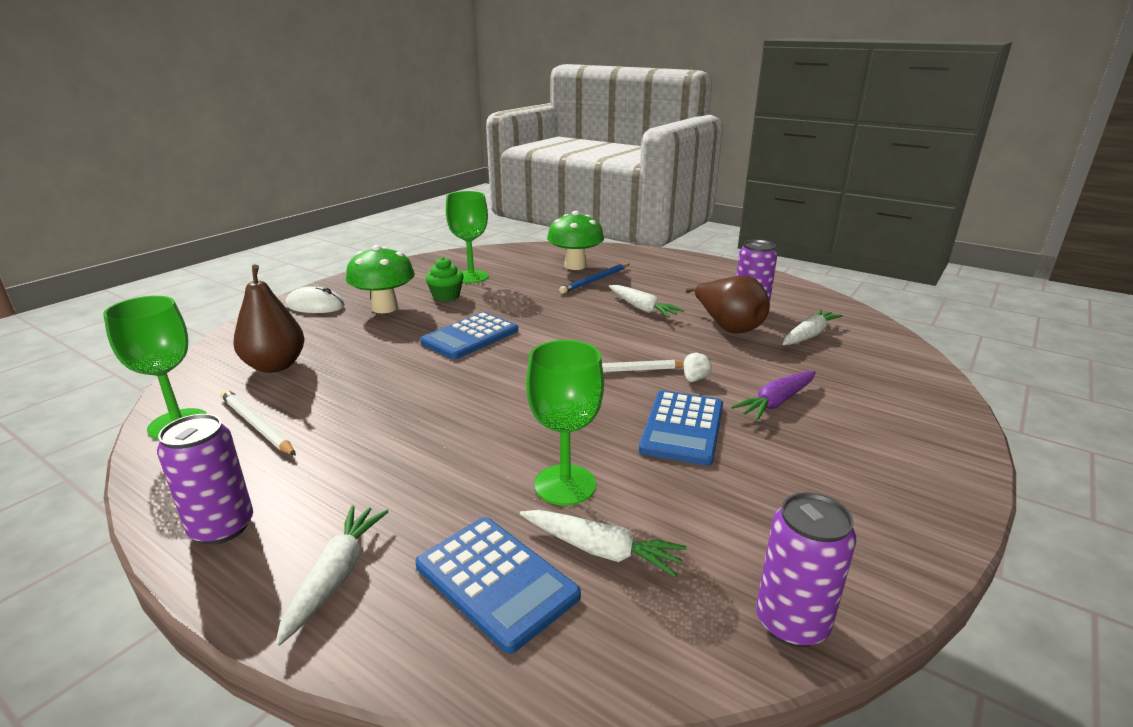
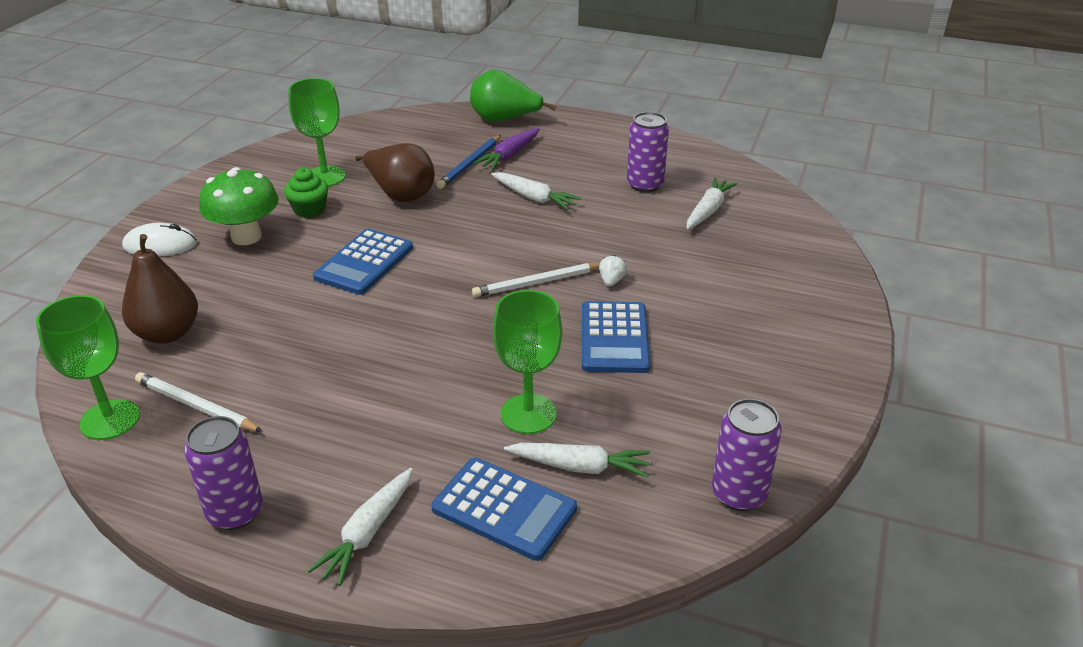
camera: 15 degrees left, 10 degrees up
white carrot [275,505,389,647] -> white carrot turned 150 degrees counterclockwise [308,468,413,586]
green mushroom [547,211,604,270] -> none
brown pear [686,276,770,333] -> brown pear moved to [355,143,435,202]
purple carrot [731,371,816,421] -> purple carrot moved to [474,128,539,170]
none -> green pear [470,69,556,122]

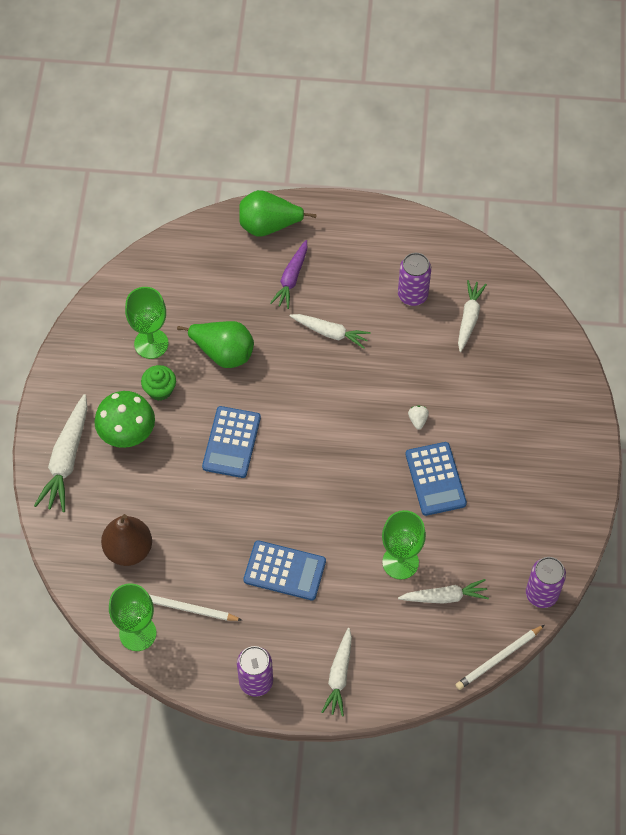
camera: 15 degrees left, 25 degrees up
white mouse [122,223,197,256] -> white carrot [34,394,88,512]
brown pear [355,143,435,202] -> green pear [177,321,254,368]
blue calculator [431,458,577,561] -> blue calculator moved to [243,540,326,601]
blue pencil [436,135,501,189] -> none
white pencil [472,263,600,297] -> white pencil moved to [455,625,545,690]

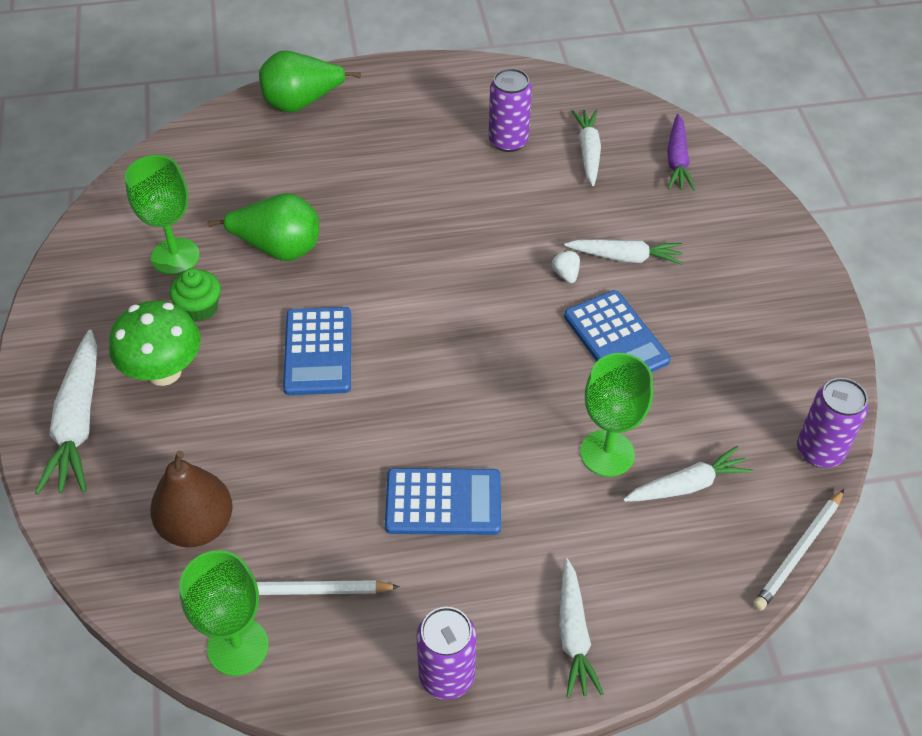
camera: 15 degrees left, 10 degrees down
purple carrot [270,240,308,309] -> purple carrot moved to [667,114,695,191]
white carrot [290,314,371,349] -> white carrot moved to [564,239,682,265]

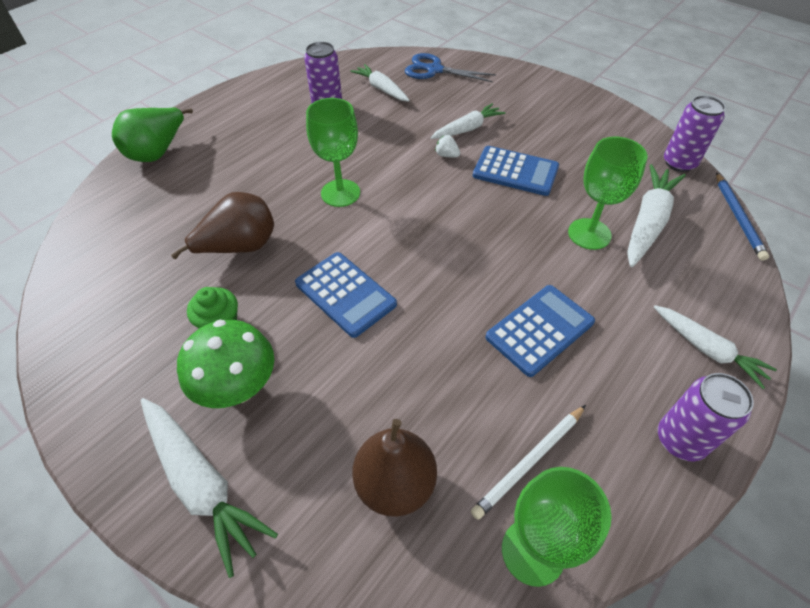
camera: 40 degrees left, 0 degrees up
green goblet [125,155,200,275] -> green goblet moved to [306,98,360,207]
green pear [207,193,319,261] -> brown pear [171,192,274,259]
white carrot [623,446,753,502] -> white carrot [627,164,686,267], size x1.50
purple carrot [667,114,695,191] -> blue scissors [405,53,496,82]
white pencil [753,489,844,611] -> blue pencil [716,172,769,261]

